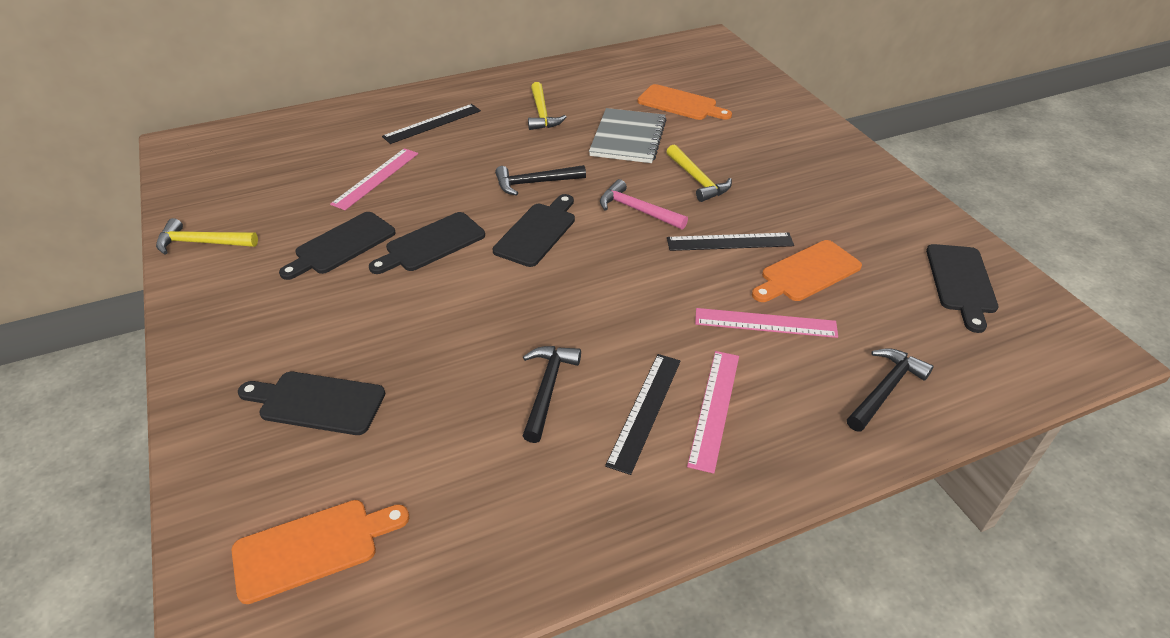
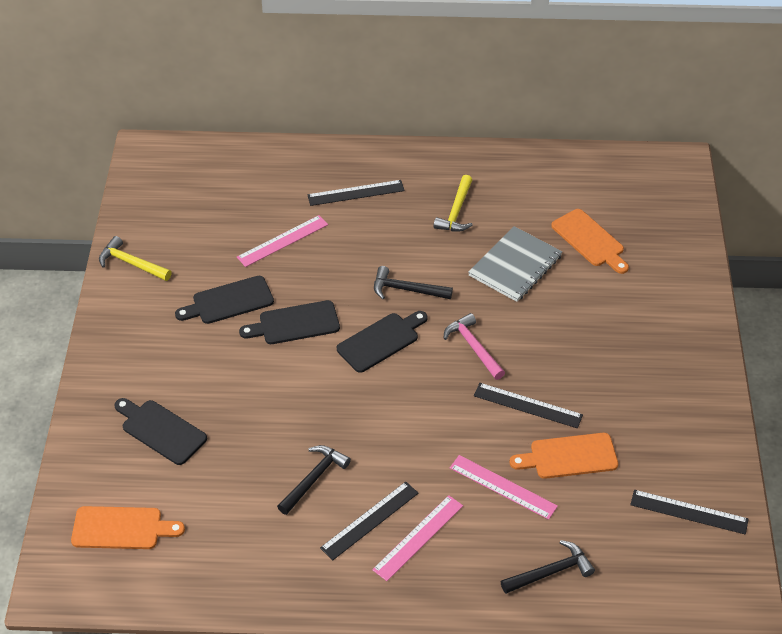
camera: 25 degrees right, 5 degrees up
yellow hammer [666,145,732,202] -> none
black cutting board [926,244,998,333] -> black ruler [630,490,749,535]

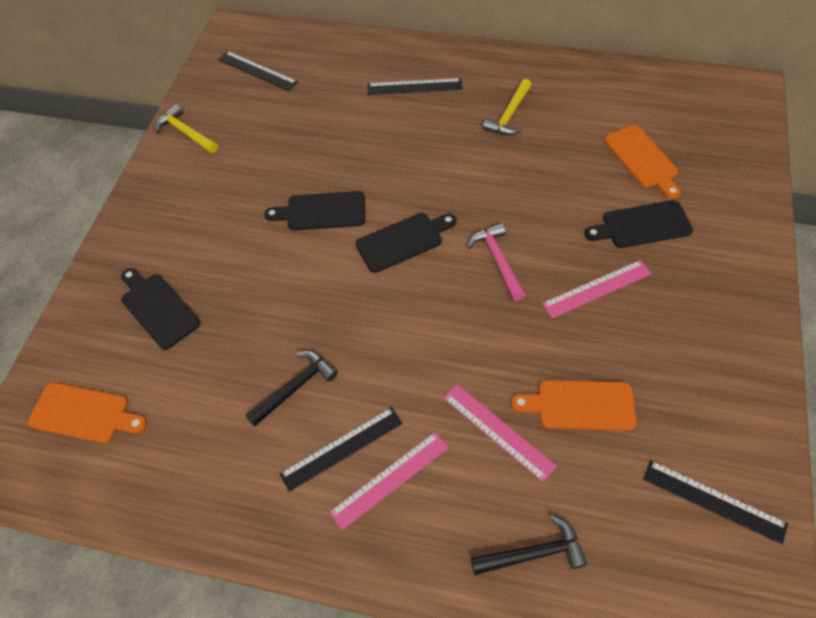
camera: 15 degrees right, 10 degrees up
black cutting board [175,276,274,324] -> black cutting board moved to [584,200,693,248]
pink ruler [237,215,328,267] -> pink ruler moved to [542,260,651,318]
black hammer [374,266,453,299] -> none
grey notebook [468,226,562,302] -> none
black ruler [474,383,583,428] -> black ruler moved to [218,51,298,91]

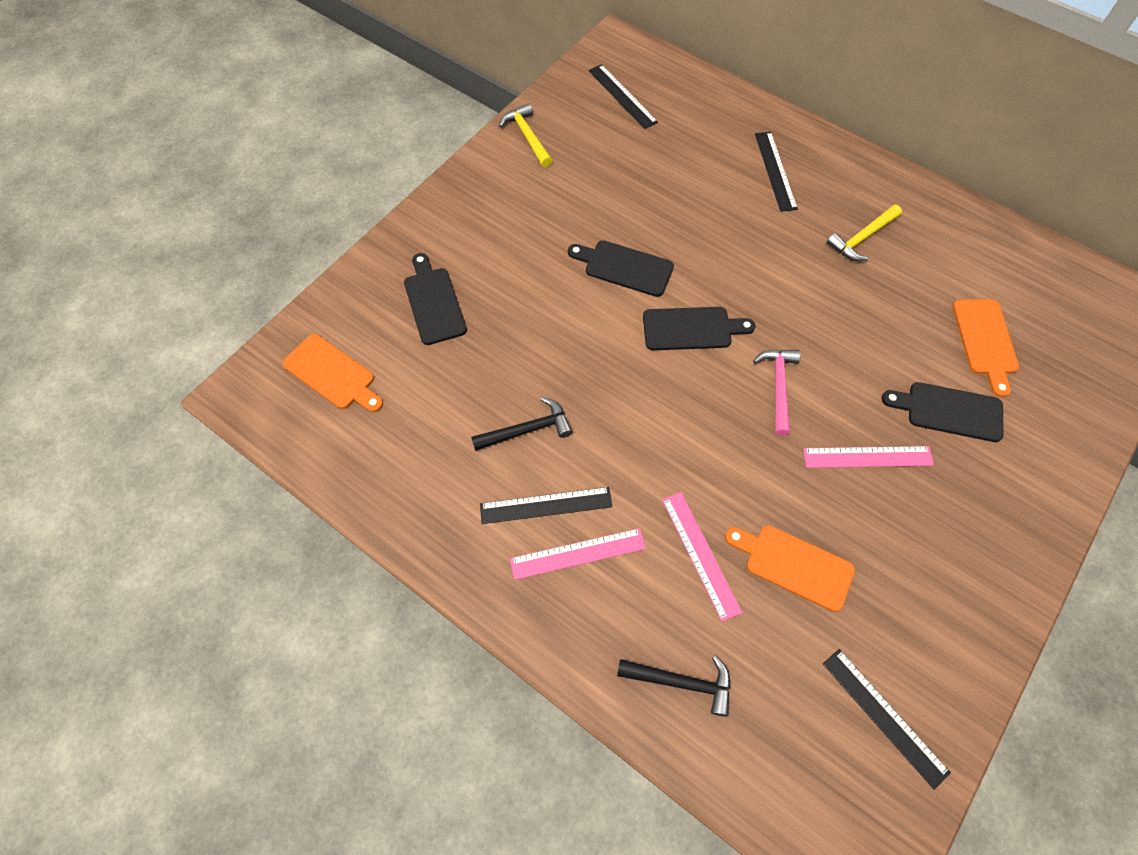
camera: 20 degrees right, 5 degrees up
black ruler [368,78,462,95] -> black ruler turned 60 degrees clockwise [755,132,798,212]

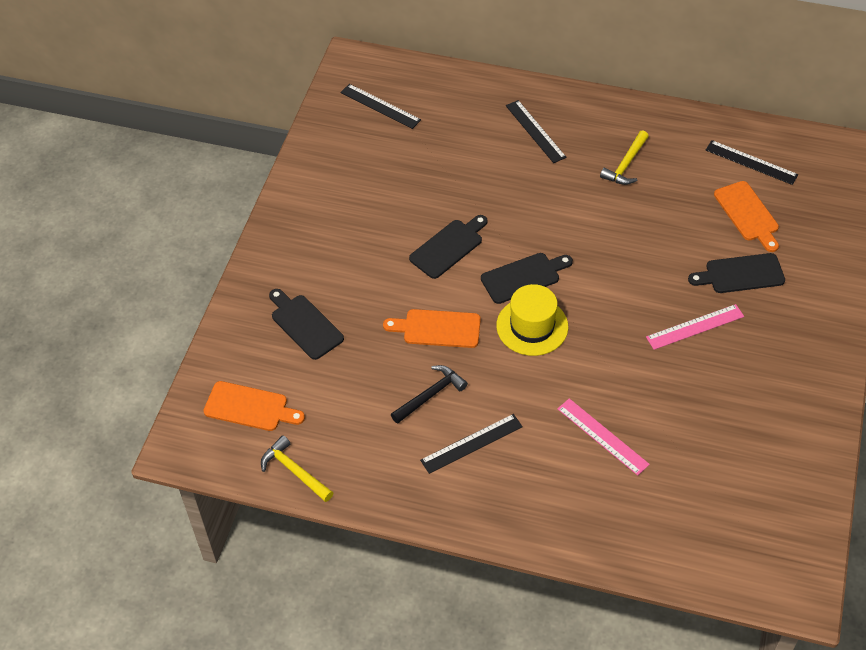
camera: 20 degrees left, 10 degrees down
yellow hammer [499,103,552,167] -> yellow hammer moved to [261,435,333,502]
pink ruler [510,528,646,580] -> none
black cutting board [568,240,674,297] -> black cutting board turned 135 degrees clockwise [409,215,488,279]
black hammer [617,656,731,717] -> none
orange cutting board [725,525,855,612] -> orange cutting board moved to [383,309,481,348]
pink hammer [753,350,800,436] -> none
black ruler [823,649,951,790] -> black ruler moved to [706,140,798,185]
none -> yellow hat [496,284,568,356]

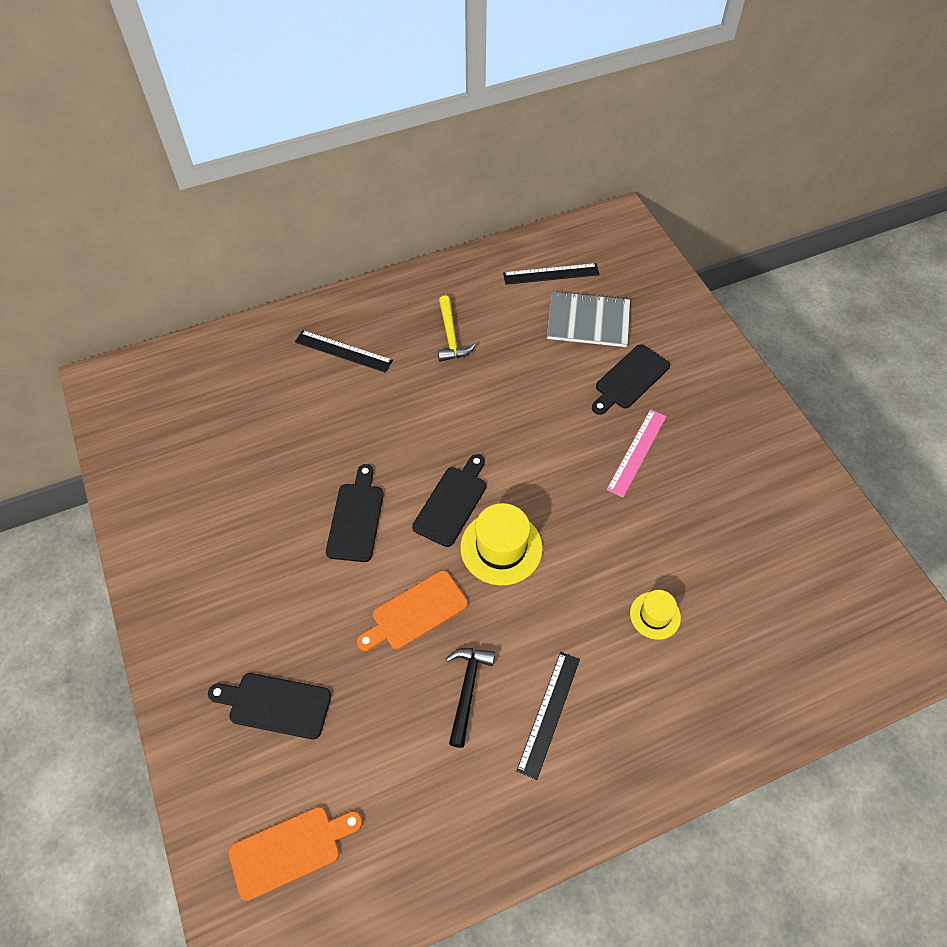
camera: 40 degrees left, 5 degrees up
yellow hammer [261,435,333,502] -> none
black ruler [340,84,421,129] -> none
pink ruler [557,398,650,476] -> yellow hat [630,590,681,640]
orange cutting board [714,181,779,252] -> grey notebook [547,291,630,347]

